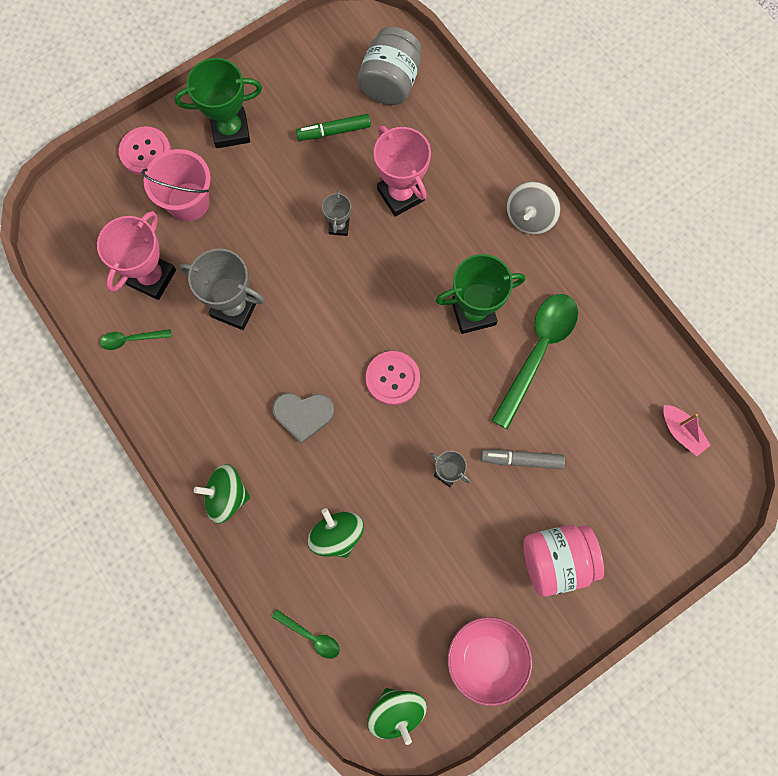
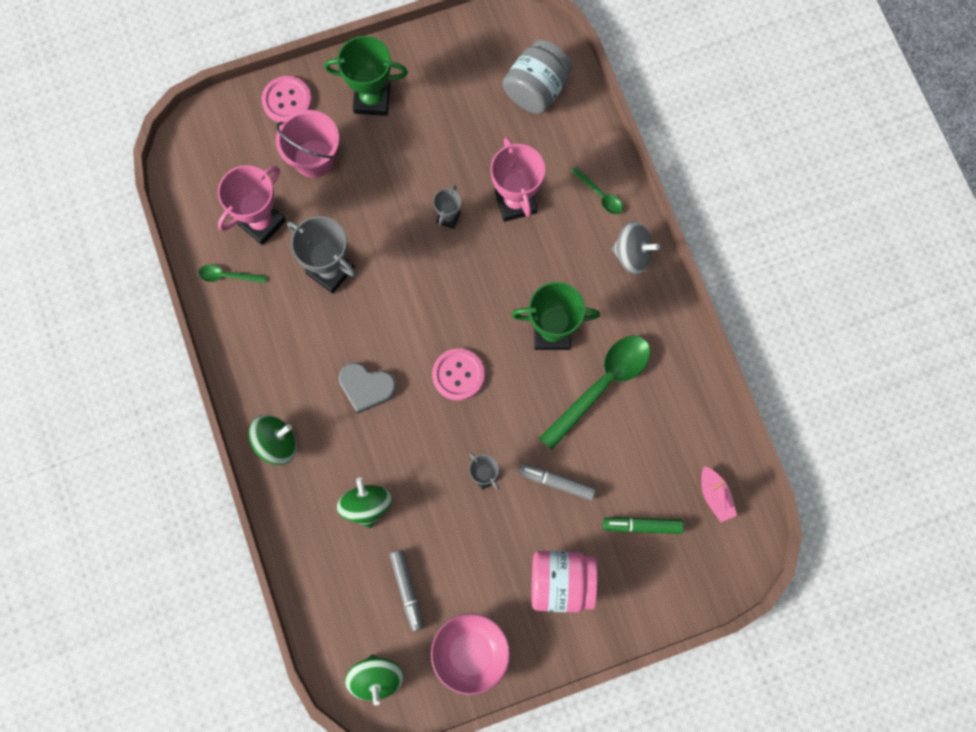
camera: 15 degrees right, 0 degrees up
green spinning top [194,464,250,524] -> green spinning top turned 135 degrees clockwise [248,415,297,465]
green spoon [272,609,340,659] -> green spoon moved to [571,167,623,214]
green marker [296,114,371,141] -> green marker moved to [603,517,684,534]
grey spinning top [506,181,561,235] -> grey spinning top turned 120 degrees counterclockwise [612,221,660,275]
none -> grey marker [390,550,424,632]

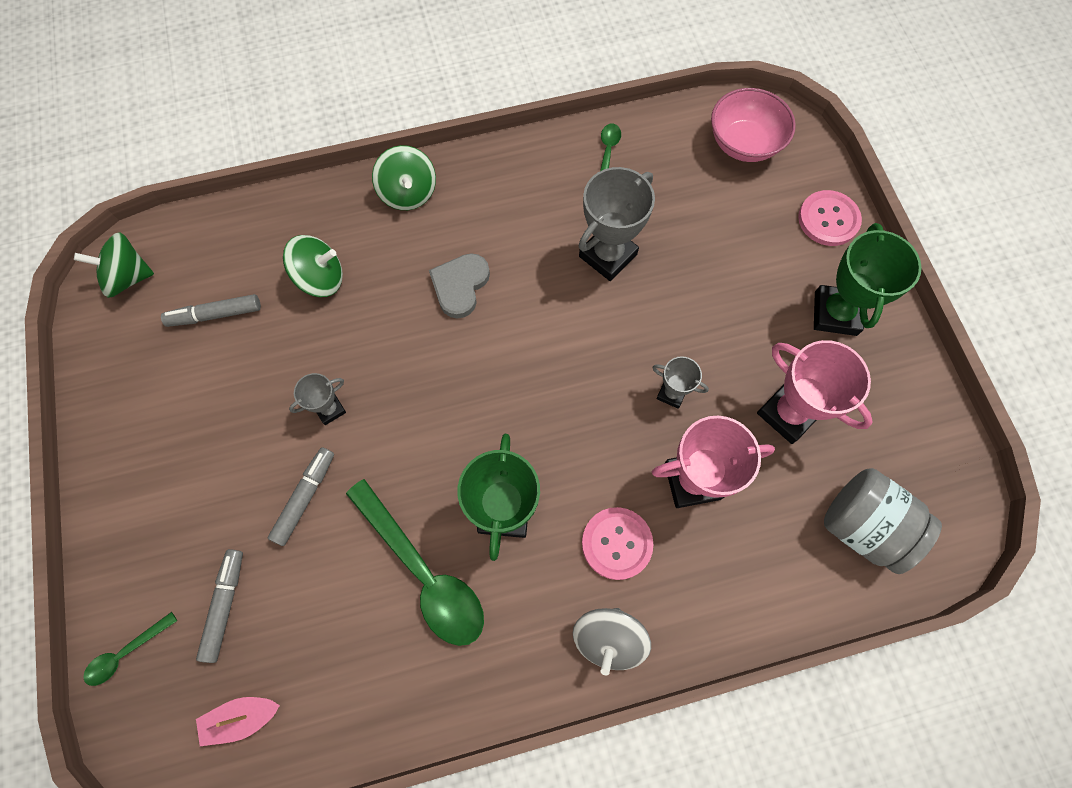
camera: 95 degrees right, 5 degrees down
pink trophy [218,165,286,245] -> pink trophy moved to [757,340,873,444]
pink bucket [276,110,339,178] -> none
pink bowl [431,613,510,695] -> pink bowl moved to [711,88,796,162]
pink button [432,348,485,401] -> pink button moved to [582,507,653,580]
pink jar [531,551,597,613] -> none
green spoon [571,167,623,214] -> green spoon moved to [83,612,177,686]
green marker [603,517,684,534] -> grey marker [196,549,243,663]

